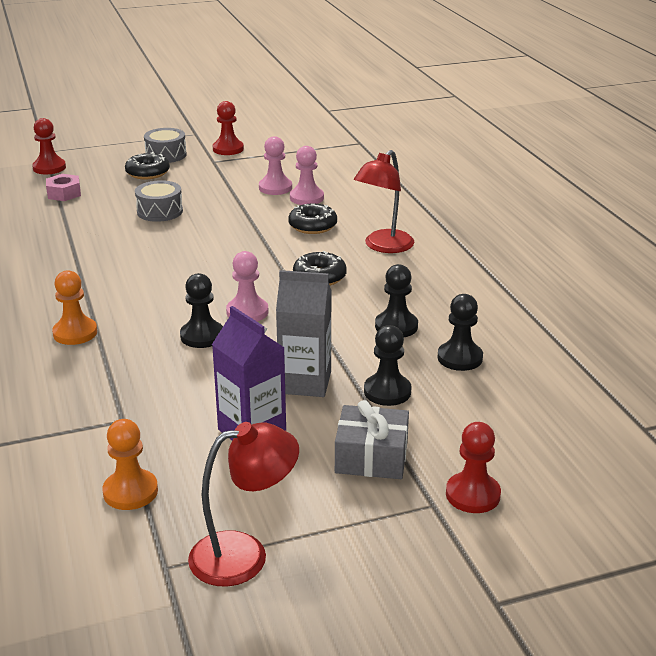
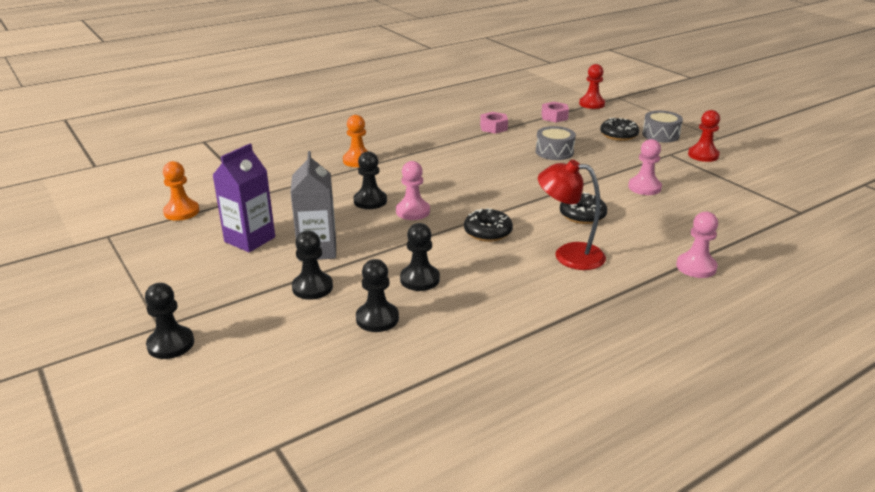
camera: 75 degrees right, 0 degrees up
red lamp [188,422,299,587] -> none
pink pawn [290,146,324,205] -> pink pawn moved to [676,212,718,278]
grey gift [335,400,409,479] -> none
red pawn [446,422,501,513] -> black pawn [145,283,194,359]
none -> pink nut [480,112,508,134]

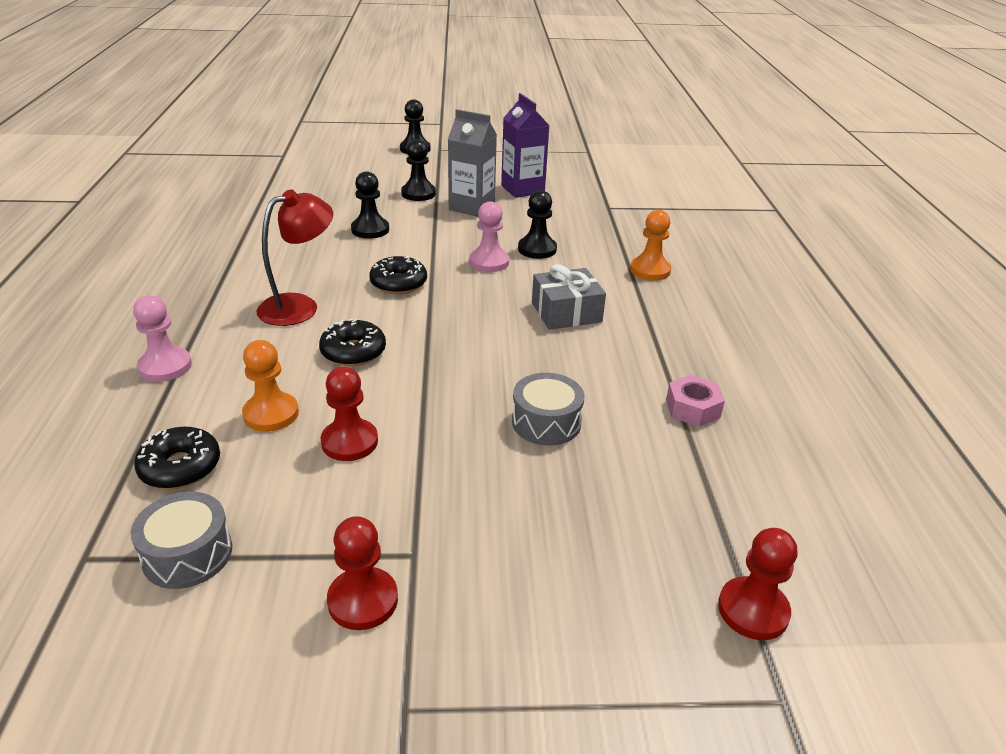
camera: 120 degrees right, 5 degrees up
orange pawn [163,161,199,221] -> orange pawn moved to [242,340,299,432]
black pawn [356,259,399,332] -> none
pink nut [541,102,569,123] -> none
black donut [600,117,639,141] -> black donut moved to [134,427,220,489]
pink pawn [628,139,662,195] -> red pawn [321,367,378,461]
grey drum [642,111,683,142] -> grey drum moved to [131,492,232,589]
none -> grey gift [532,264,606,330]

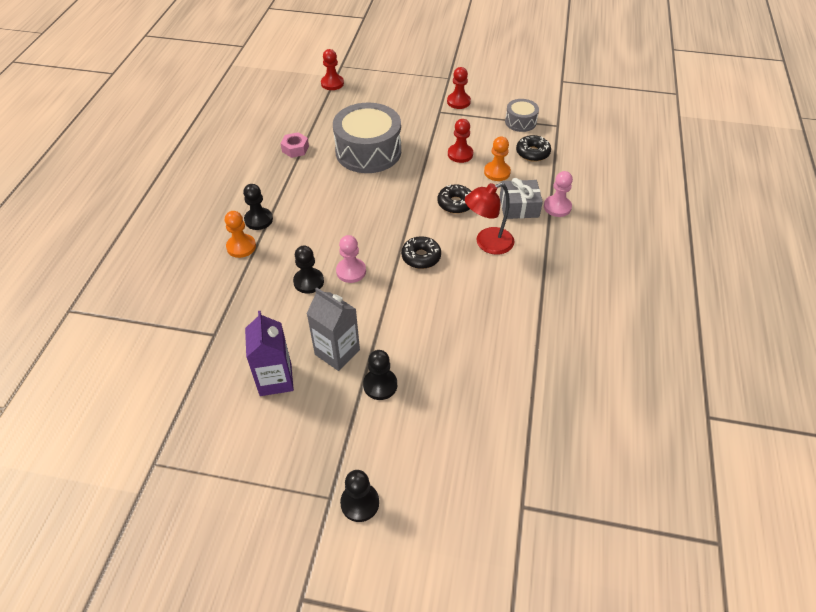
camera: 165 degrees left, 15 degrees up
black pawn [351,171,389,239] -> black pawn moved to [243,184,273,230]
grey drum [512,373,584,446] -> grey drum [333,103,401,173], size x2.00
grey gift [532,264,606,330] -> grey gift moved to [500,178,543,219]

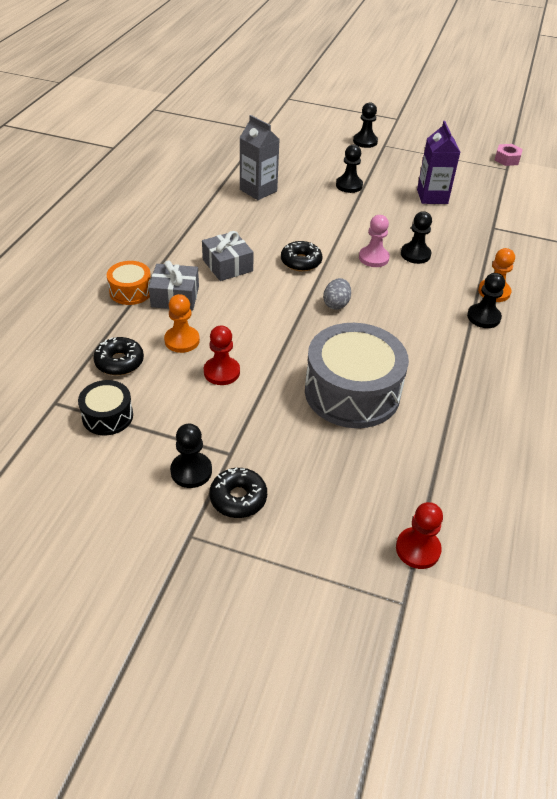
camera: 175 degrees left, 5 degrees down
pink nut [280,132,309,158] -> pink nut moved to [495,144,523,166]
grey carton [307,288,360,371] -> grey carton moved to [240,115,279,200]
black donut [437,184,472,214] -> black donut moved to [209,467,267,518]
red pawn [447,67,471,109] -> black pawn [170,424,212,488]
red lamp [465,183,515,255] -> grey gift [202,231,254,281]
grey drum [505,99,539,132] -> black drum [78,380,133,435]
pink pawn [544,171,573,217] -> orange drum [107,261,151,305]
none -> grey egg [323,278,351,310]

